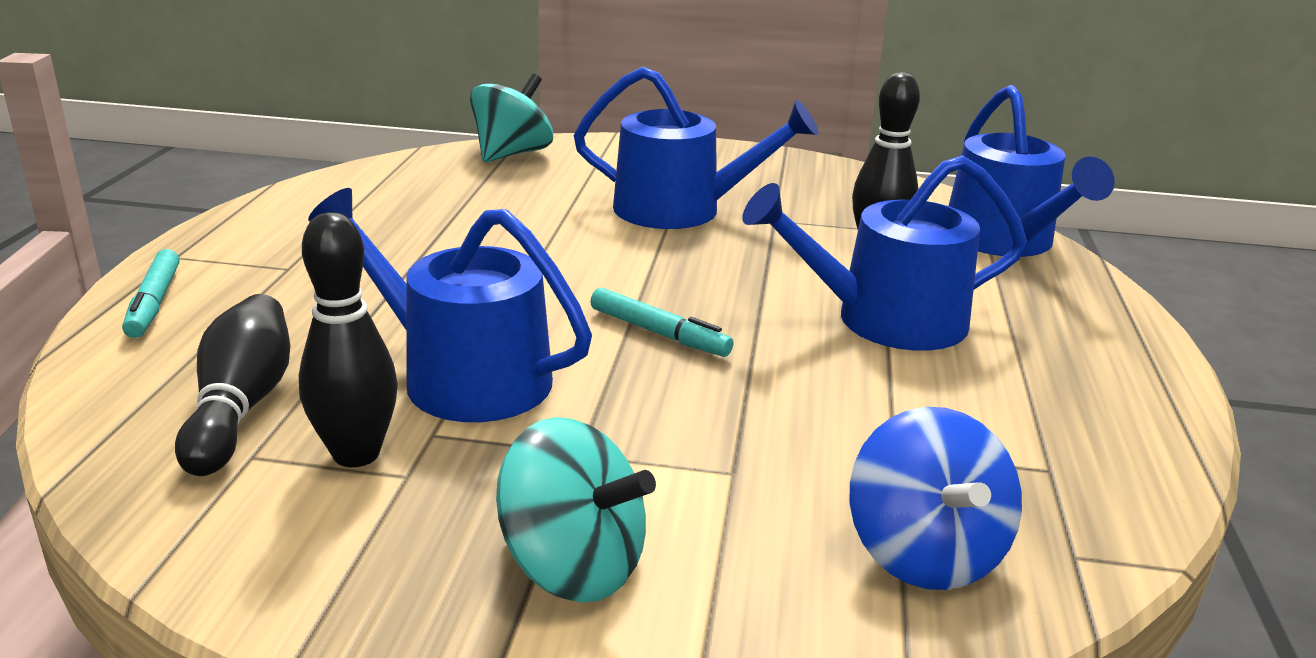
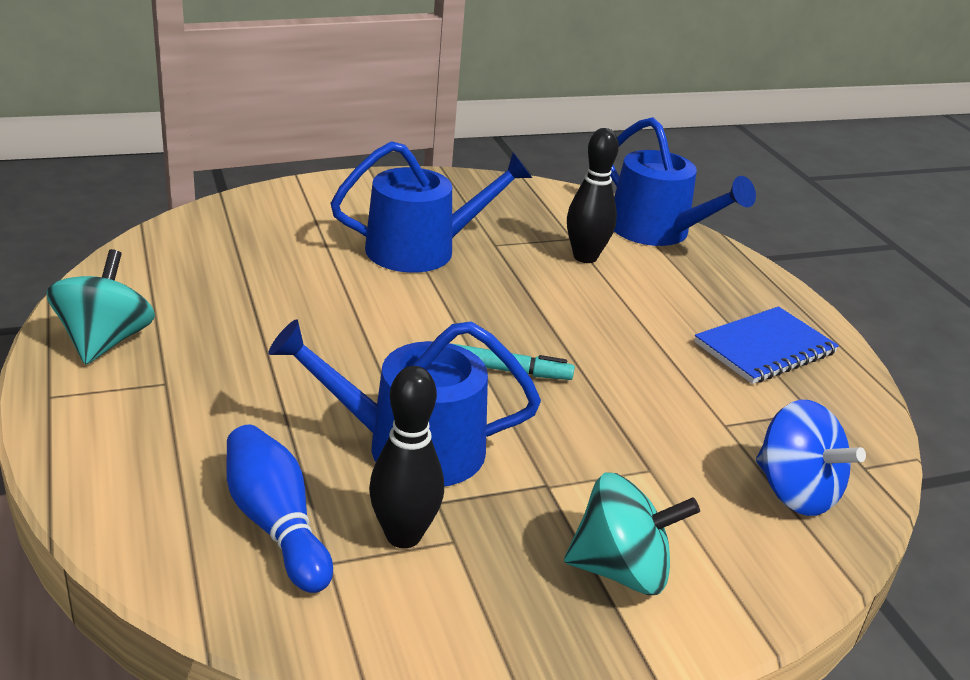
camera: 30 degrees left, 5 degrees up
turquoise marker [122,249,180,338] -> none
black bowling pin [175,294,290,476] -> blue bowling pin [226,425,333,593]
turquoise spinning top [470,74,553,162] -> turquoise spinning top moved to [47,249,155,365]
blue watering can [742,155,1027,351] -> none
none -> blue notebook [694,307,839,384]

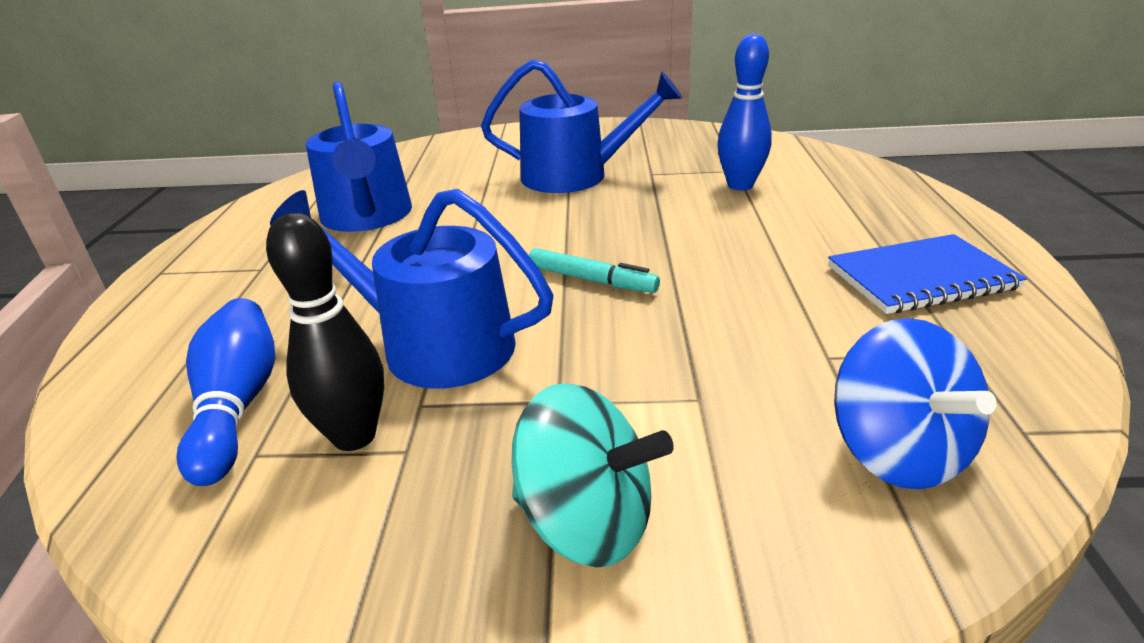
camera: 25 degrees right, 0 degrees up
turquoise spinning top [47,249,155,365] -> none
black bowling pin [567,128,619,263] -> blue bowling pin [717,34,772,190]
blue watering can [610,117,756,246] -> blue watering can moved to [306,82,412,232]

